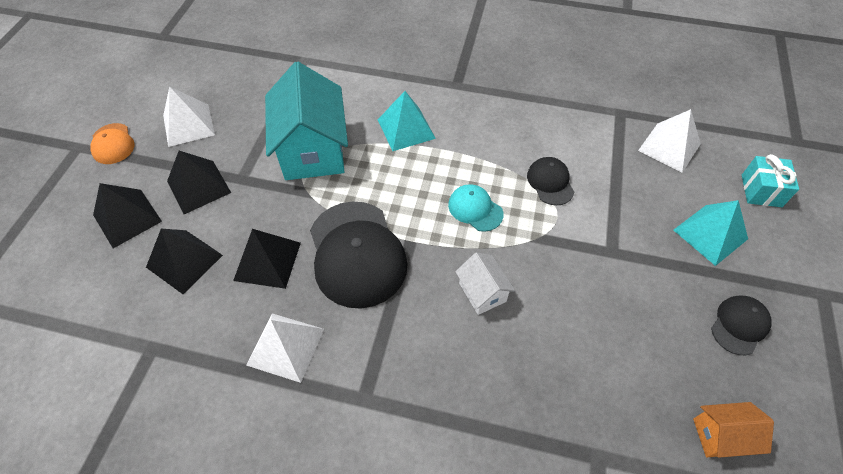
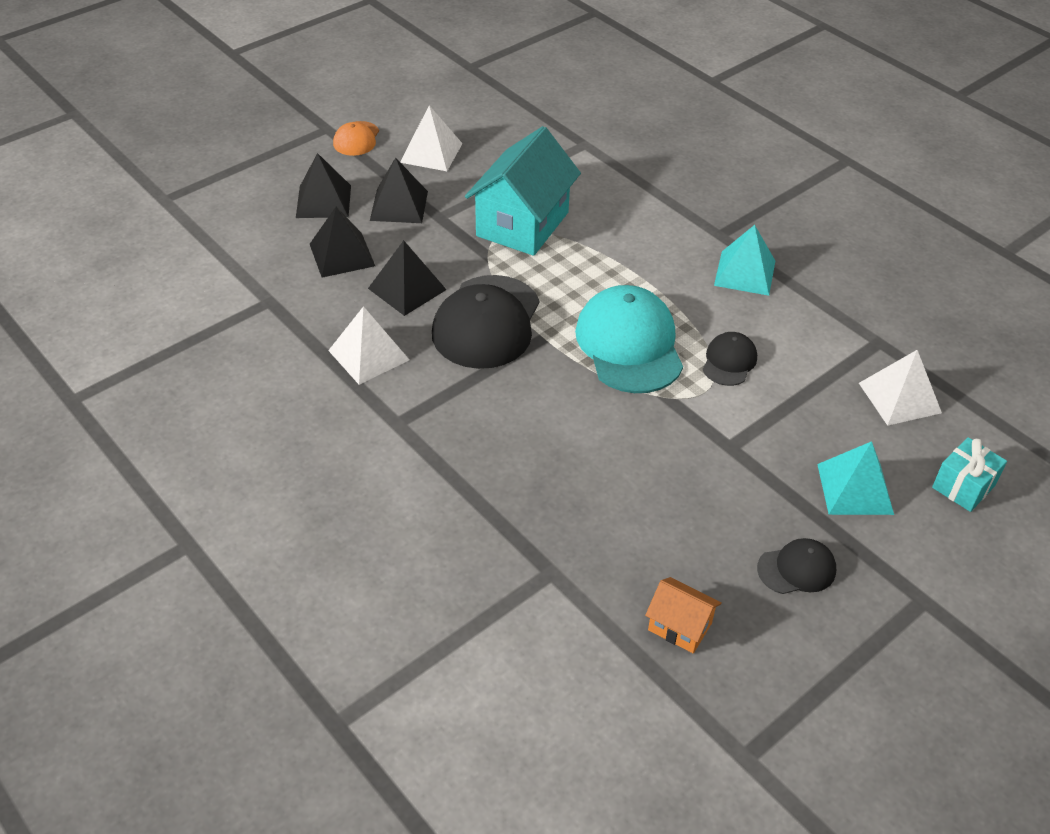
camera: 35 degrees right, 10 degrees down
turquoise pyramid [378,91,436,151] -> turquoise pyramid moved to [714,225,775,296]
turquoise cap [448,184,504,232] -> turquoise cap [575,285,683,393], size x2.00
white house [455,252,515,315] -> none

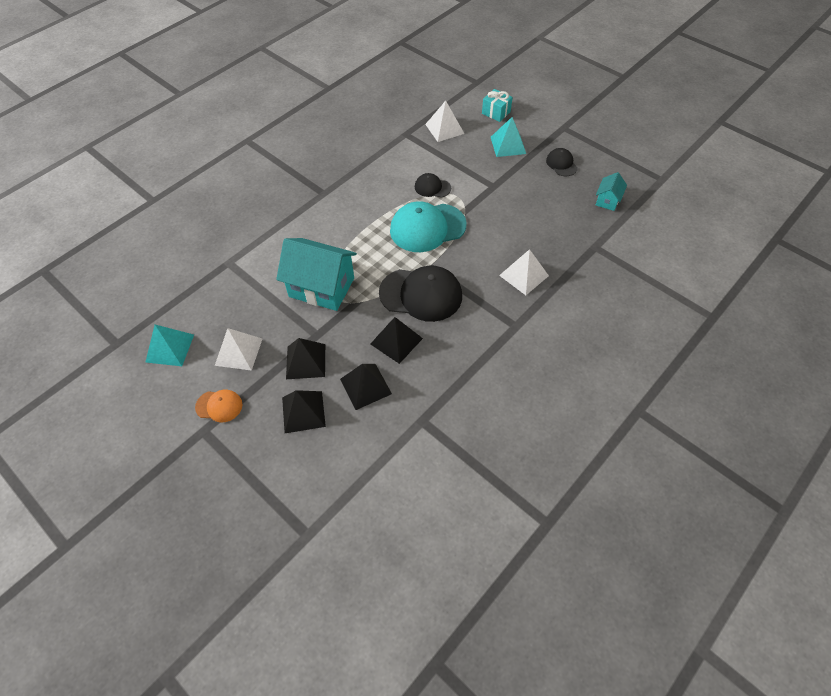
camera: 95 degrees left, 10 degrees up
white pyramid [328,306,409,385] -> white pyramid moved to [499,249,549,295]
orange house [645,577,722,653] -> turquoise house [596,172,627,211]
turquoise pyramid [714,225,775,296] -> turquoise pyramid moved to [146,324,194,366]

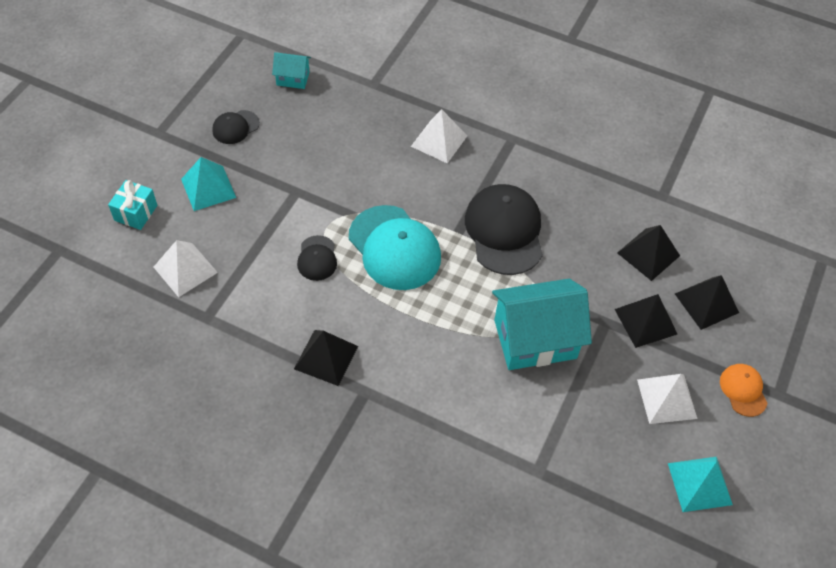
camera: 110 degrees left, 0 degrees up
turquoise house [276,238,357,311] -> turquoise house turned 75 degrees clockwise [492,279,592,370]
black pyramid [371,317,423,364] -> black pyramid moved to [294,330,358,386]

